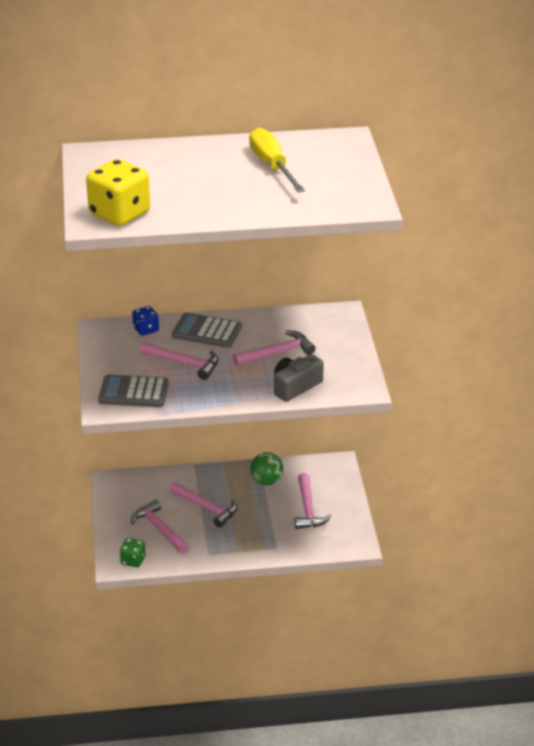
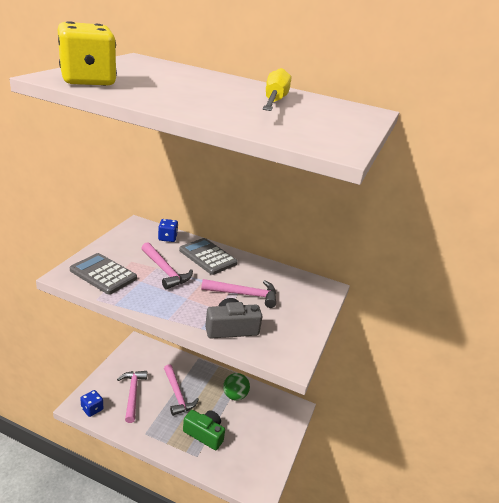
camera: 25 degrees right, 5 degrees down
green dice [120,538,146,567] -> blue dice [80,390,103,417]
pink hammer [295,473,332,529] -> none
none -> green camera [183,410,225,450]

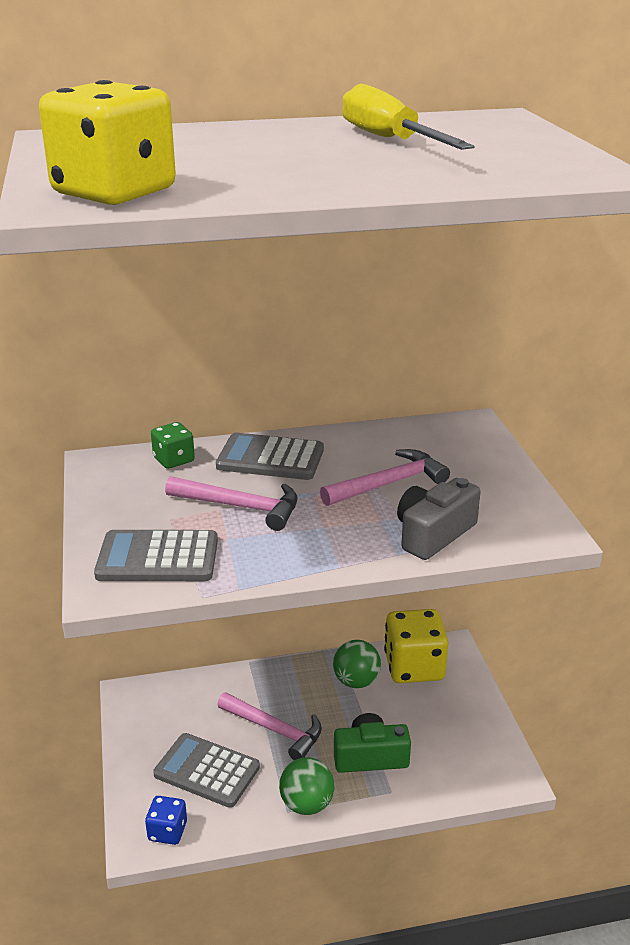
camera: 30 degrees left, 0 degrees up
pink hammer [117,371,147,423] -> grey calculator [153,733,260,808]
blue dice [158,219,178,242] -> green dice [151,422,195,469]
none -> green ball [279,757,334,815]
none -> yellow dice [384,609,448,683]

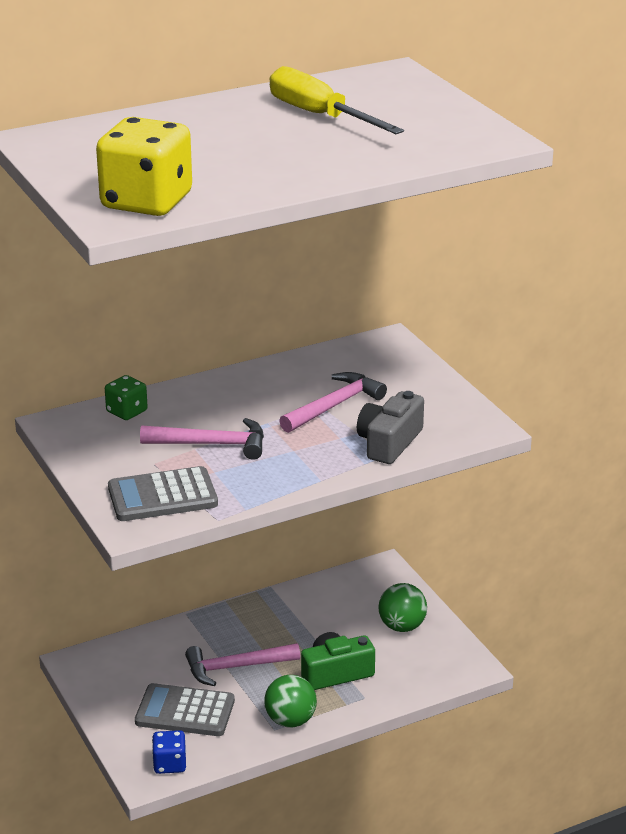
camera: 15 degrees left, 0 degrees up
grey calculator [216,433,324,480] -> none
pink hammer [217,692,322,760] -> pink hammer turned 150 degrees clockwise [185,643,300,686]
green ball [333,640,381,688] -> green ball moved to [379,583,427,632]
yellow dice [384,609,448,683] -> none

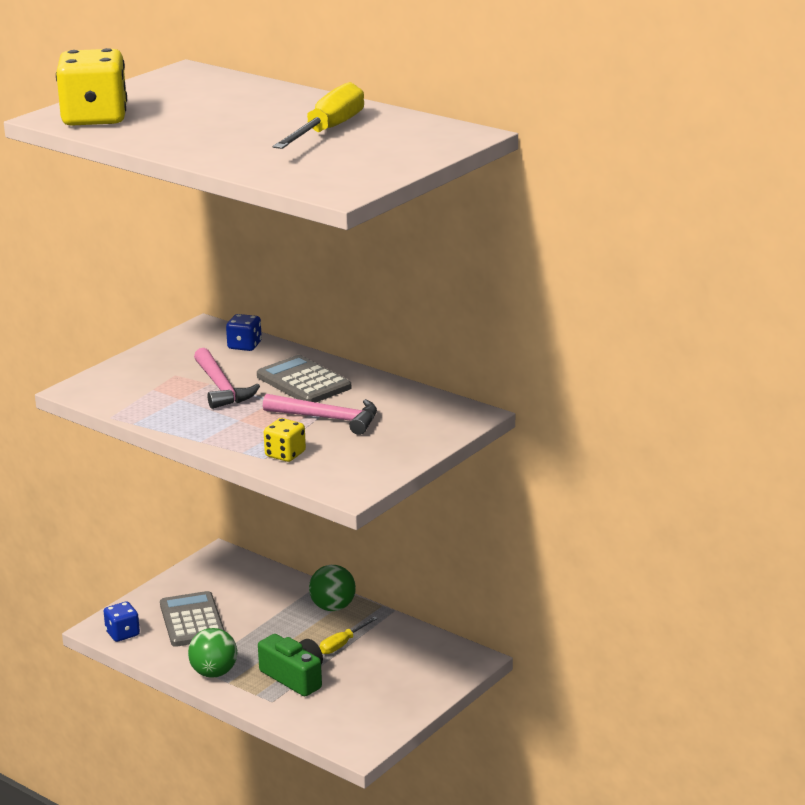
camera: 65 degrees right, 5 degrees down
green dice [105,375,148,420] -> blue dice [226,314,262,351]
grey calculator [108,466,218,521] -> grey calculator moved to [257,355,351,403]
pink hammer [185,643,300,686] -> none
grey camera [357,391,424,464] -> yellow dice [264,418,306,462]
green ball [379,583,427,632] -> green ball moved to [309,565,356,611]
none -> yellow screwdriver [320,616,378,654]

